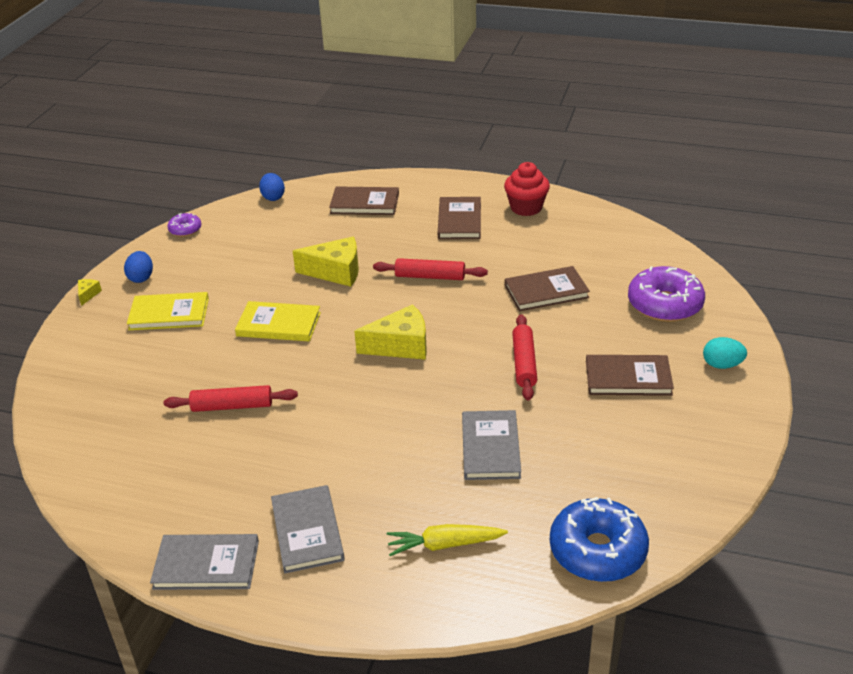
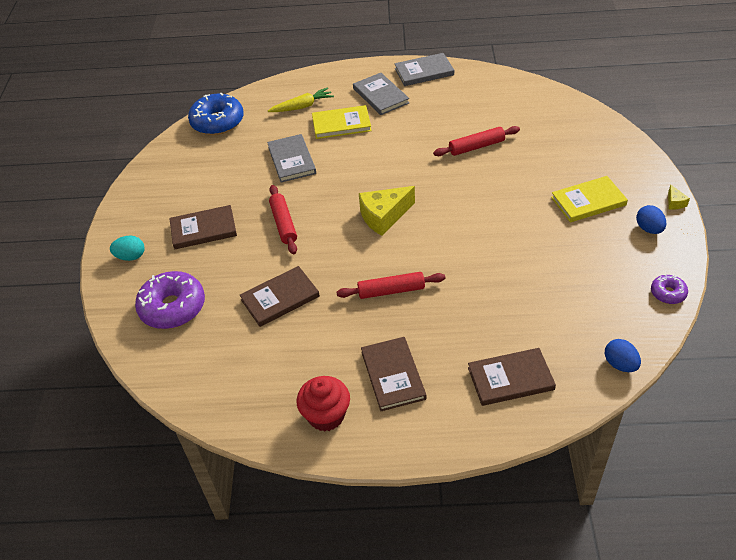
camera: 165 degrees right, 10 degrees up
yellow book [235,301,321,341] -> yellow book moved to [312,105,372,139]
yellow cheese [293,237,359,287] -> none

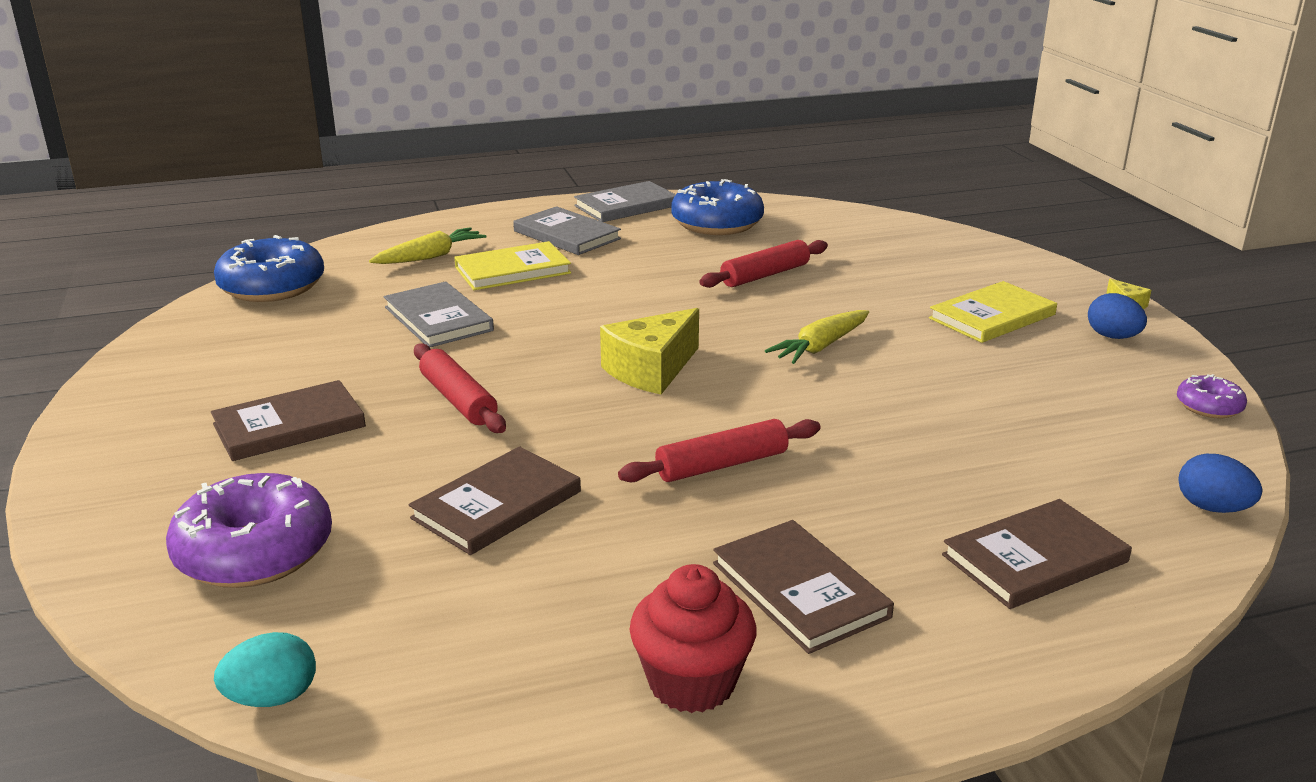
camera: 20 degrees left, 20 degrees down
turquoise egg [110,236,145,261] -> turquoise egg moved to [214,632,316,707]
none -> blue donut [671,179,764,235]
none -> yellow carrot [765,310,869,364]

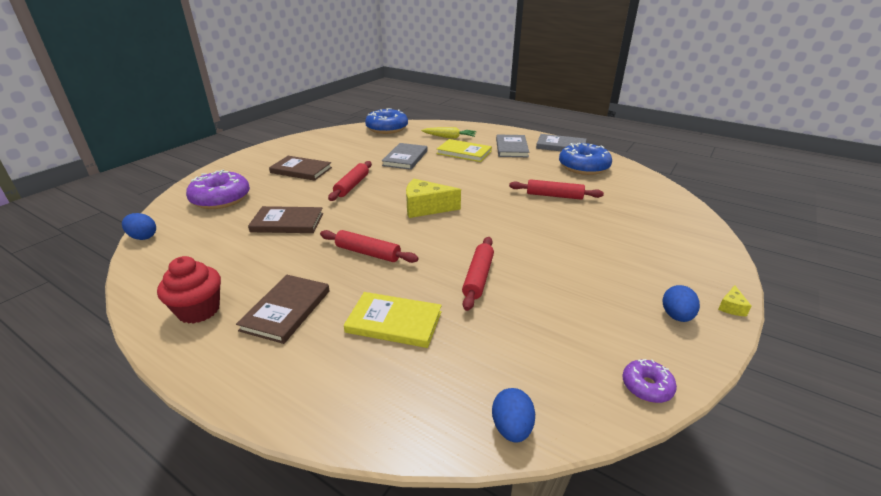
camera: 50 degrees right, 5 degrees up
turquoise egg [214,632,316,707] -> blue egg [122,213,156,240]
yellow carrot [765,310,869,364] -> none
yellow book [929,281,1057,343] -> yellow book moved to [344,292,442,348]
brown book [942,499,1132,609] -> none
none -> red rolling pin [462,237,494,311]

